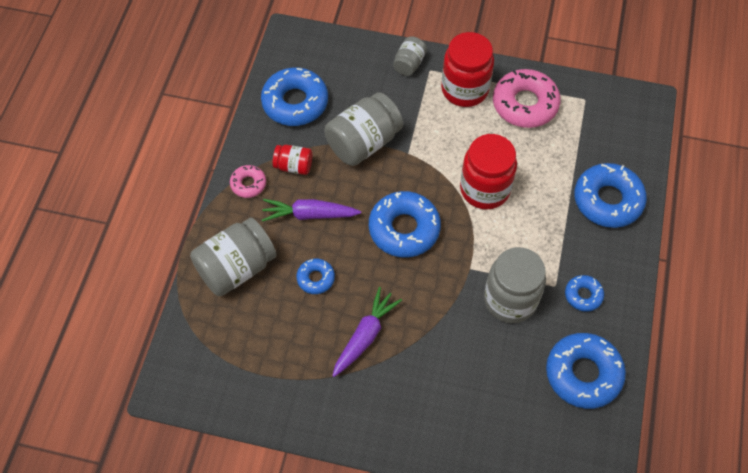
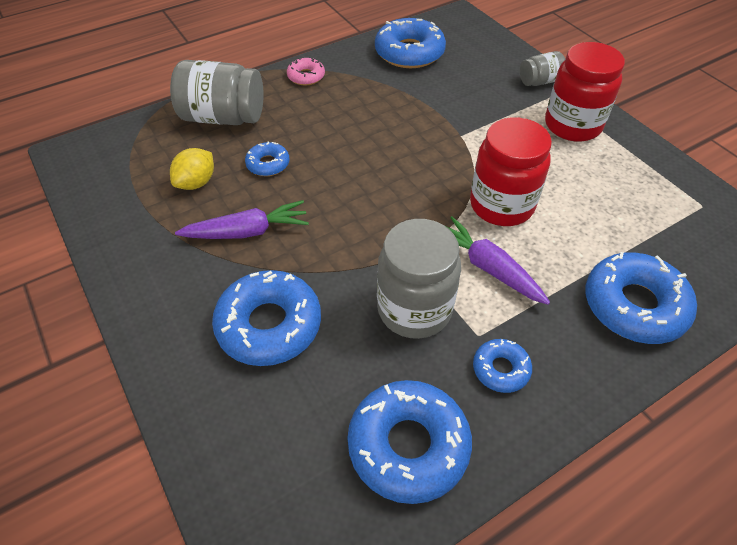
camera: 45 degrees right, 10 degrees down
purple carrot [262,199,361,222] -> purple carrot moved to [446,216,550,305]
red jar [273,145,312,175] -> none
grey jar [324,92,403,166] -> none
blue donut [369,191,441,258] -> blue donut moved to [212,270,321,366]
pink donut [493,69,561,128] -> none
none -> yellow lemon [170,148,214,190]

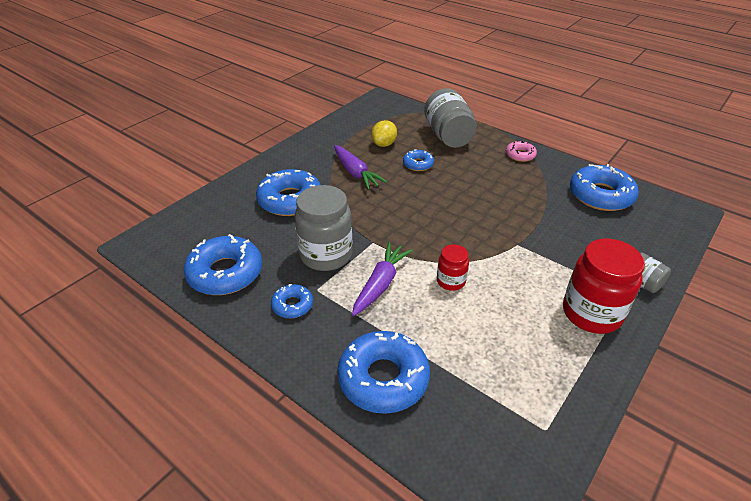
camera: 70 degrees right, 10 degrees down
yellow lemon [170,148,214,190] -> yellow lemon turned 75 degrees counterclockwise [371,120,397,147]
red jar [470,117,552,226] -> red jar [437,244,469,291], size x0.53

